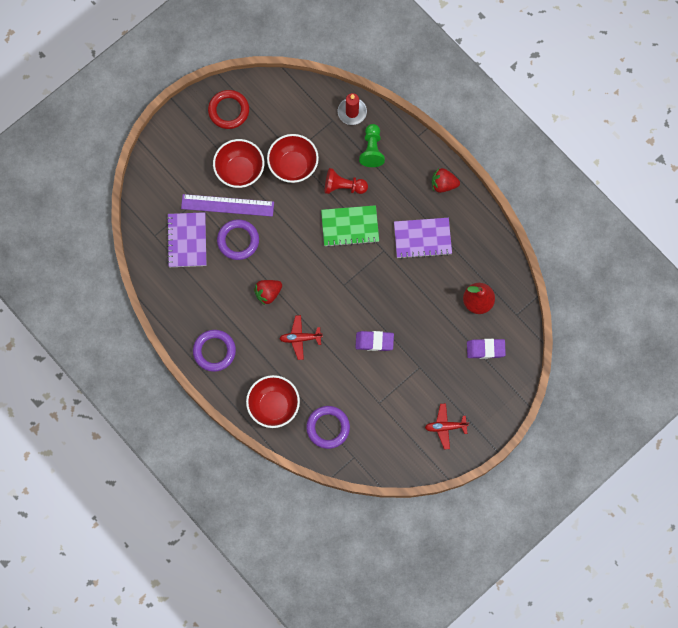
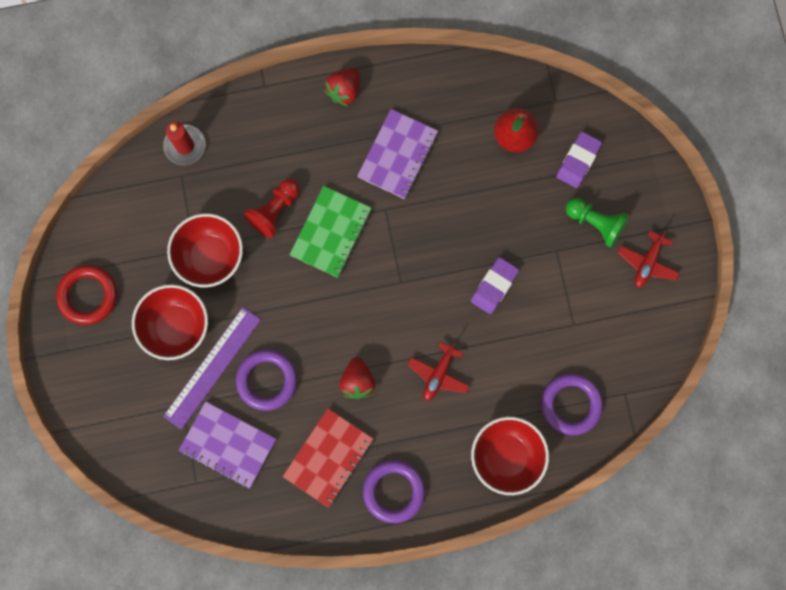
camera: 60 degrees left, 5 degrees up
green pawn [359,124,385,167] -> green pawn moved to [566,198,629,248]
none -> red notebook [282,409,373,508]

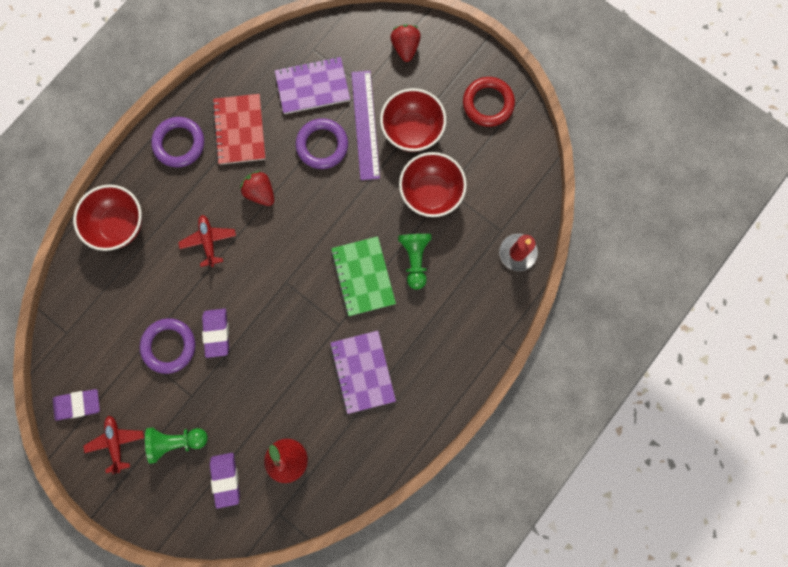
camera: 140 degrees right, 0 degrees up
red pawn [244,179,300,238] -> green pawn [398,234,432,290]
red strawberry [324,69,360,107] -> red strawberry moved to [390,24,421,62]
purple ring [541,373,603,435] -> purple ring moved to [140,318,195,374]
none -> purple eraser [53,389,100,421]

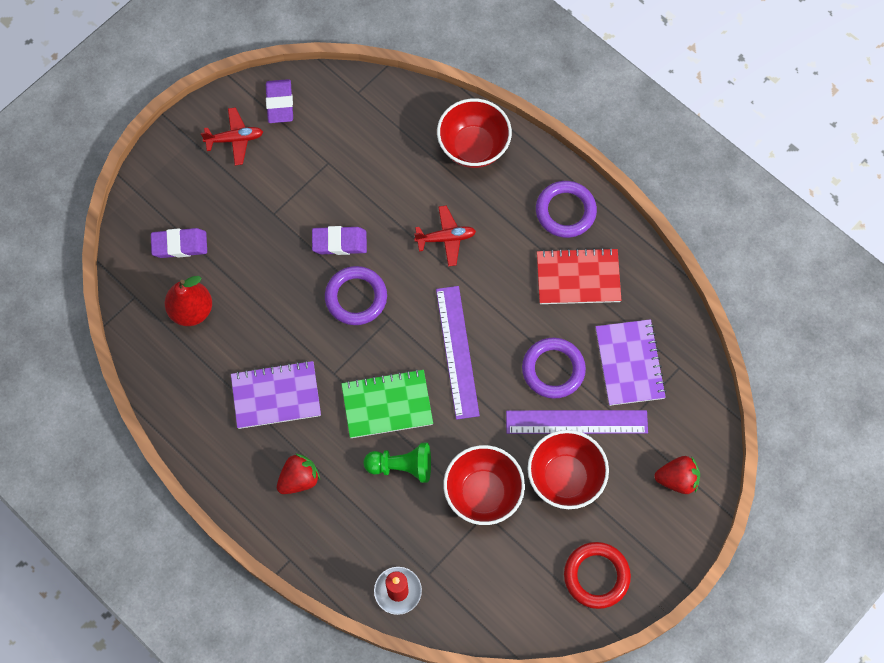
camera: 95 degrees right, 10 degrees down
purple ring [140,318,195,374] -> purple ring moved to [325,266,387,325]
green pawn [145,427,208,464] -> none
red strawberry [240,171,274,206] -> red strawberry moved to [277,453,320,494]
none -> purple ruler [436,286,480,420]

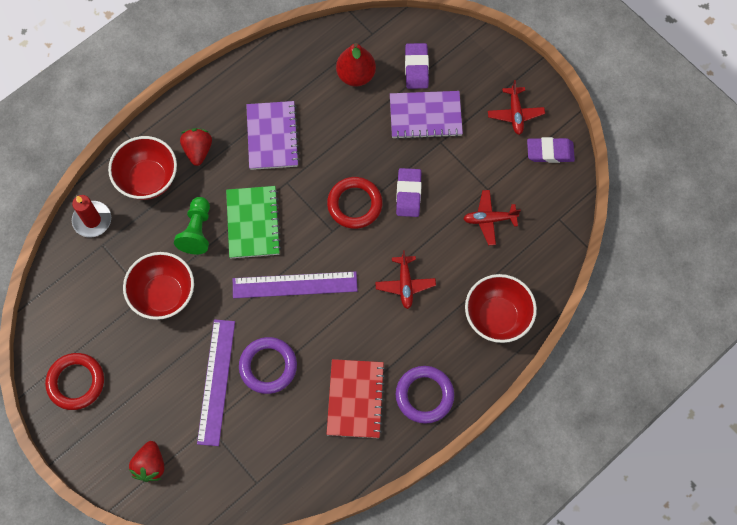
camera: 95 degrees right, 0 degrees up
red strawberry [277,453,320,494] -> red strawberry turned 150 degrees counterclockwise [180,128,212,166]
purple ring [325,266,387,325] -> red ring [327,177,382,229]
red bowl [527,430,609,509] -> red bowl moved to [108,136,177,200]
purple notebook [595,319,666,406] -> purple notebook moved to [390,91,463,139]
none -> red plane [463,190,521,245]

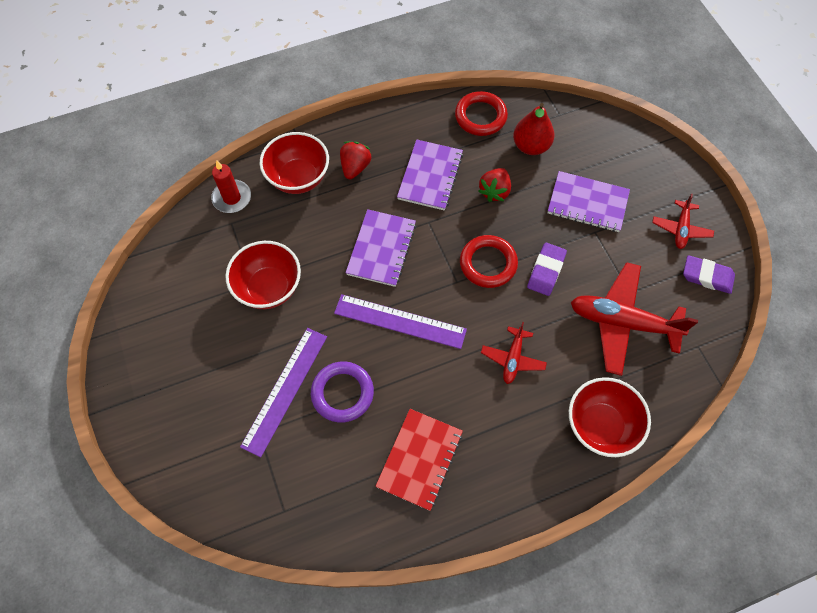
camera: 20 degrees right, 5 degrees down
red ring [45,353,104,410] -> red ring moved to [455,91,508,136]
red strawberry [129,441,164,482] -> red strawberry moved to [478,168,511,202]
green pawn [174,197,210,254] -> none
green notebook [226,186,281,258] -> purple notebook [345,209,416,287]
purple ring [396,366,454,424] -> none
purple eraser [405,43,429,89] -> none
red plane [463,190,521,245] -> red plane [570,262,698,376], size x1.90

